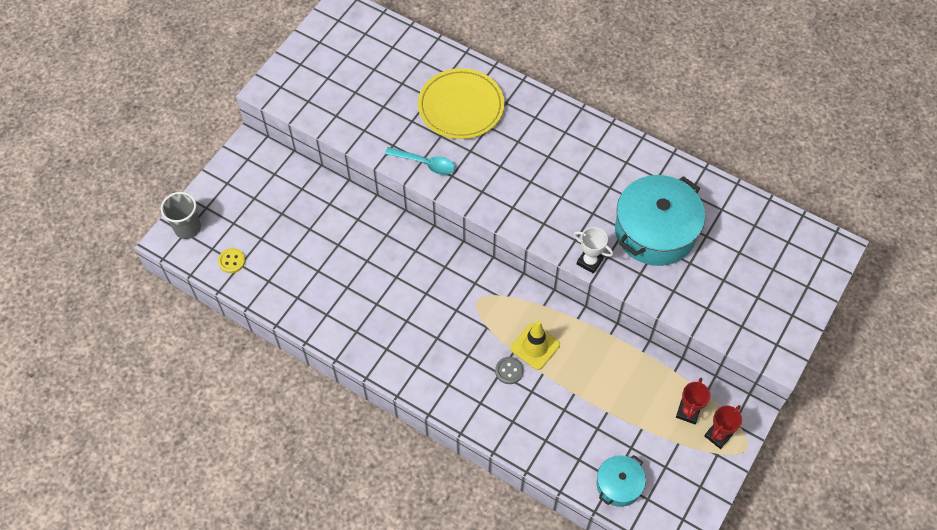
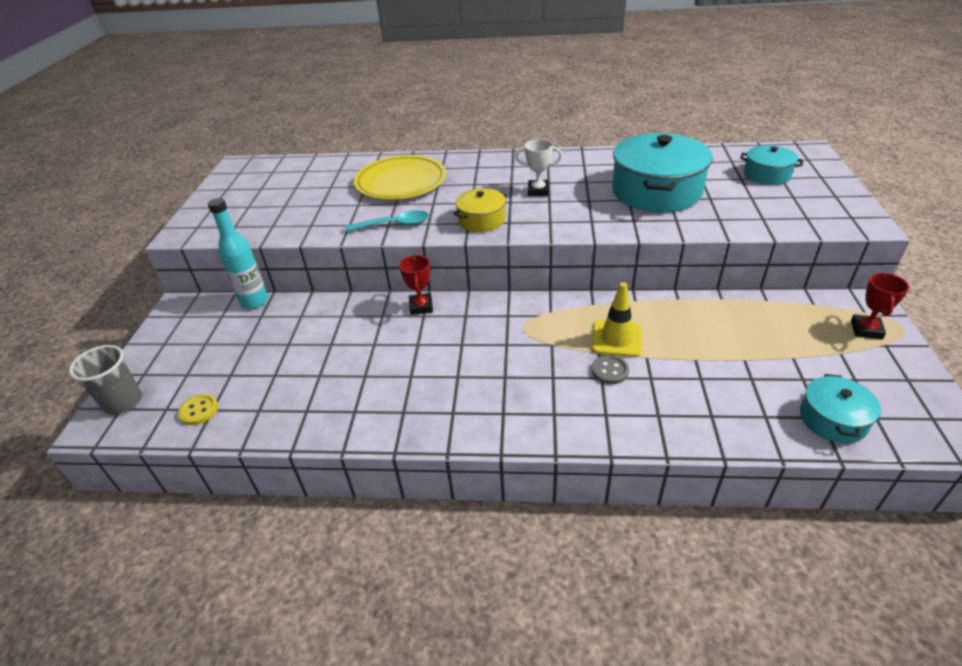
camera: 25 degrees left, 20 degrees down
white trophy [574,227,613,274] -> white trophy moved to [515,139,562,196]
red trophy [676,378,711,424] -> red trophy moved to [399,255,433,315]
none -> turquoise bottle [208,198,268,309]
none -> yellow pot [453,188,508,232]
none -> turquoise pot [740,145,803,185]

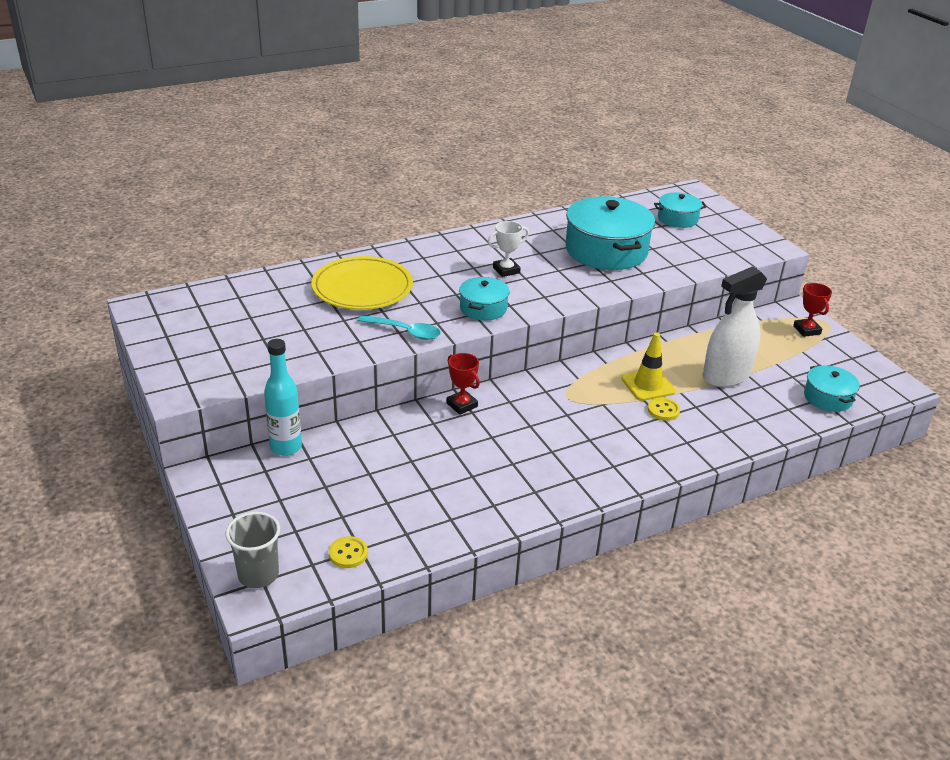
camera: 35 degrees left, 5 degrees down
turquoise spoon [344,210,429,232] -> turquoise spoon turned 60 degrees clockwise [358,315,441,340]
yellow pot [453,188,508,232] -> turquoise pot [459,277,510,321]
grey button [592,355,629,384] -> yellow button [647,397,680,421]
none -> white spray bottle [703,266,767,387]

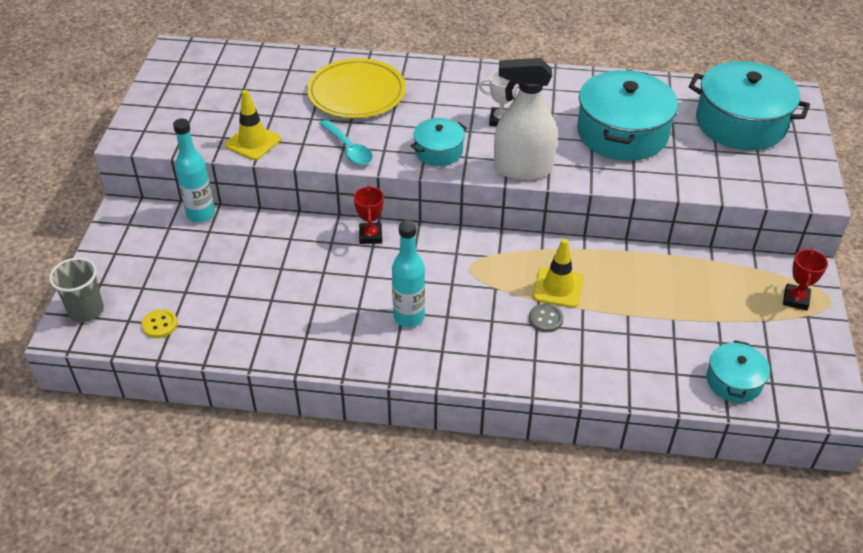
camera: 35 degrees right, 10 degrees up
yellow button [647,397,680,421] -> grey button [529,304,564,332]
turquoise pot [654,192,707,228] -> turquoise pot [689,61,810,150], size x1.93
white spray bottle [703,266,767,387] -> white spray bottle moved to [494,58,558,180]
none -> yellow traffic cone [225,90,281,160]
none -> turquoise bottle [392,220,425,327]

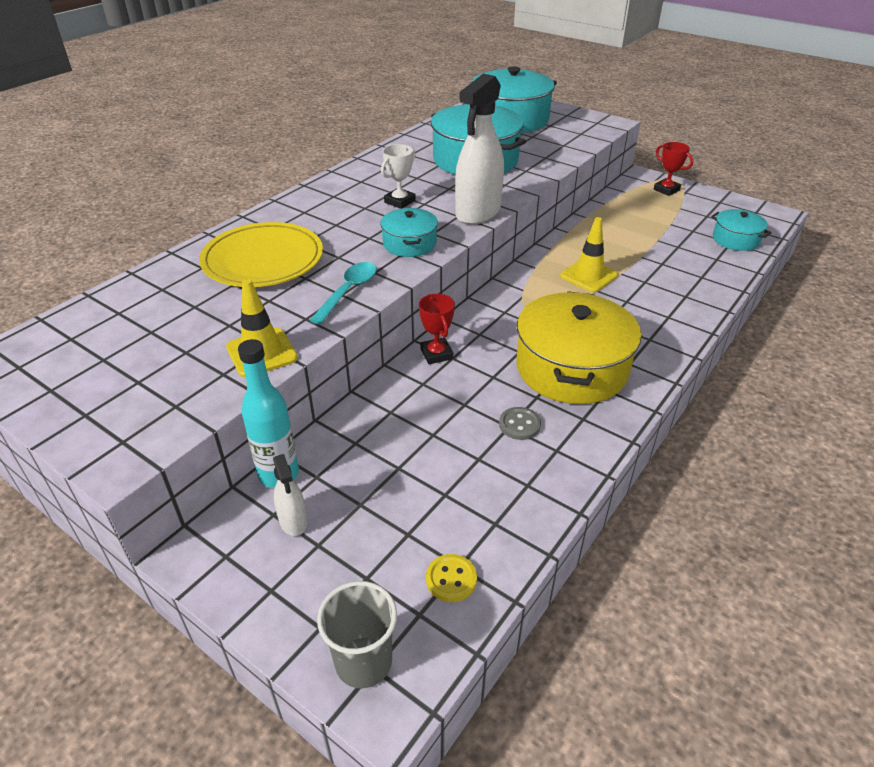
camera: 60 degrees left, 5 degrees down
turquoise spoon [319,119,373,165] -> turquoise spoon turned 60 degrees counterclockwise [310,262,377,325]
red trophy [354,186,384,244] -> red trophy turned 45 degrees clockwise [419,294,455,364]
turquoise bottle [392,220,425,327] -> yellow pot [516,291,641,404]
grey button [529,304,564,332] -> grey button moved to [499,407,541,440]
none -> white spray bottle [273,454,307,536]

